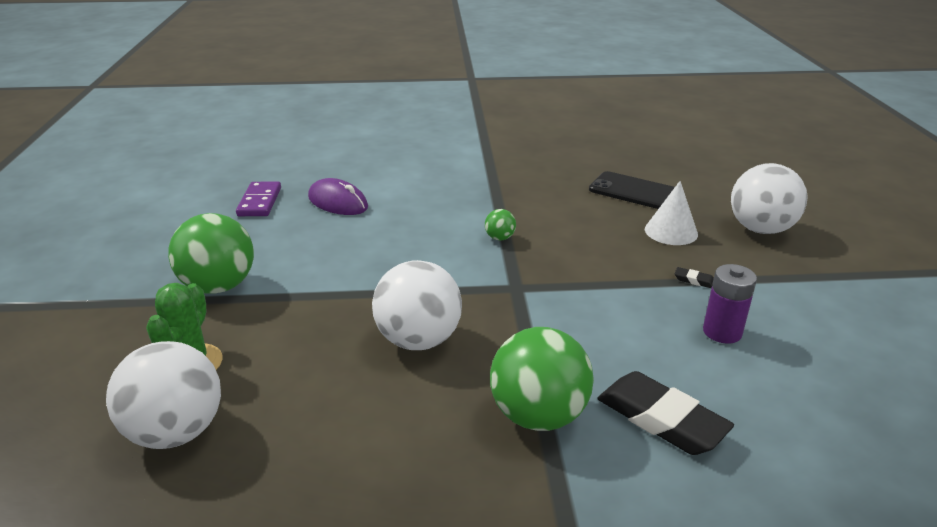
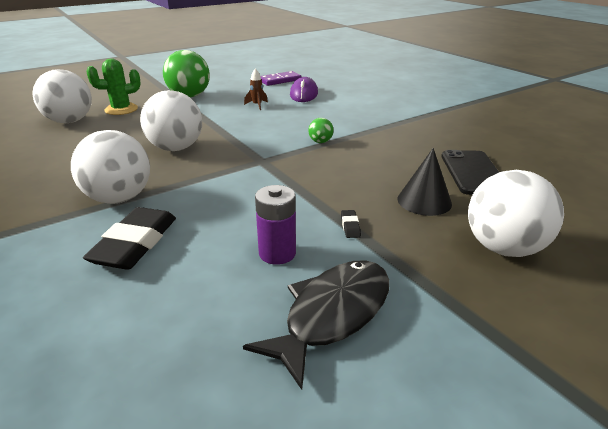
camera: 60 degrees right, 0 degrees up
green ball [490,327,594,431] -> white ball [71,130,150,204]
white cone [645,181,698,245] -> black cone [398,148,452,216]
none -> black fish [243,260,389,390]
none -> brown rocket [244,69,268,110]

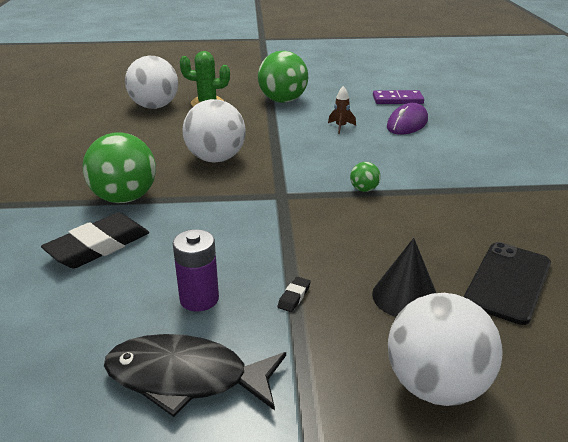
camera: 30 degrees right, 0 degrees up
white ball [71,130,150,204] -> green ball [83,132,156,203]
black fish [243,260,389,390] -> black fish turned 150 degrees counterclockwise [104,334,286,417]

